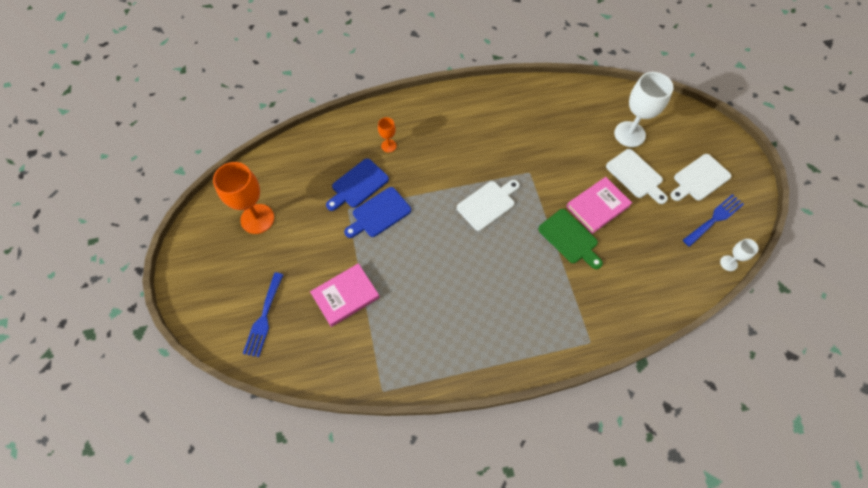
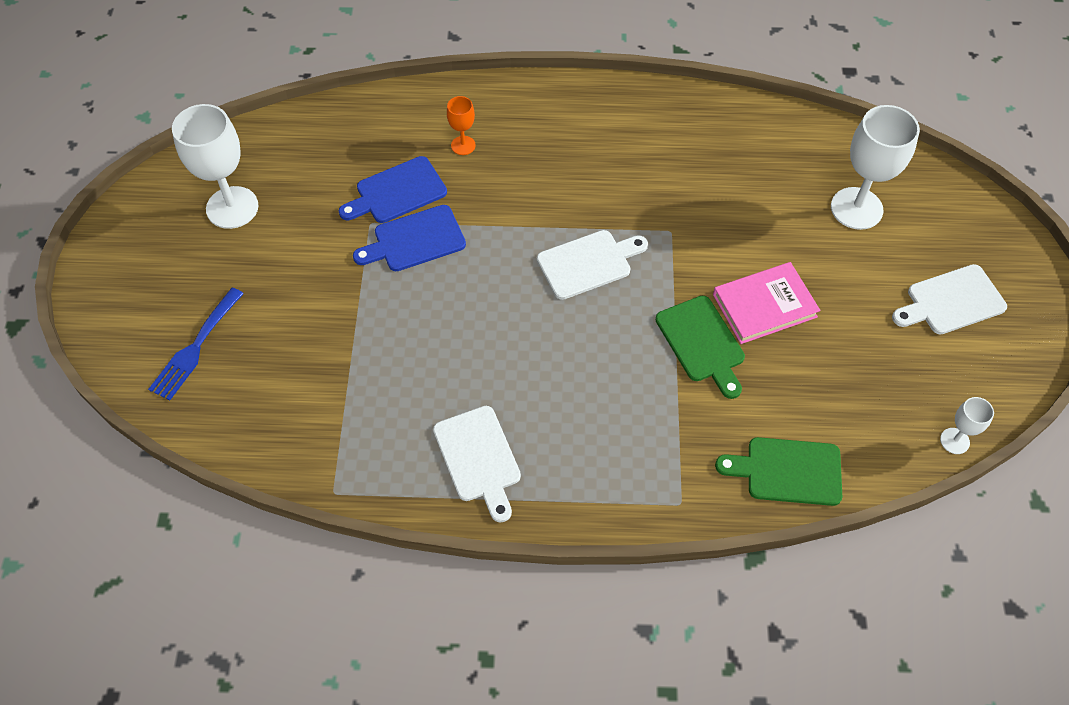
camera: 15 degrees right, 5 degrees down
orange goblet [213,162,274,234] -> white goblet [172,104,258,229]
pink book [310,263,380,327] -> none
white cutting board [606,149,668,204] -> white cutting board moved to [433,406,521,523]
blue fork [683,194,744,247] -> none
none -> green cutting board [715,437,842,506]

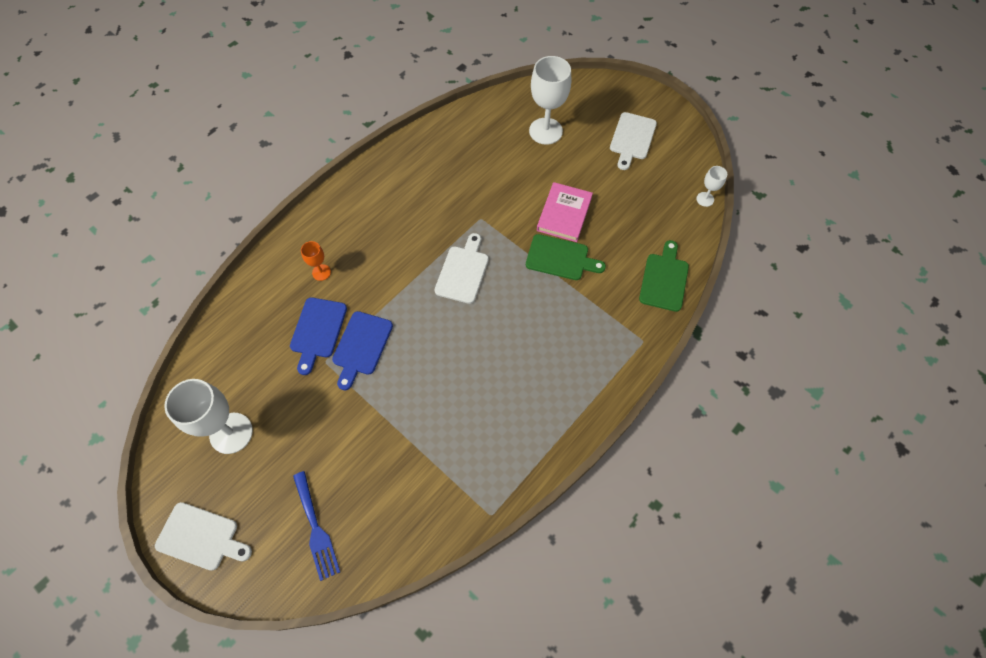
camera: 50 degrees left, 5 degrees up
white cutting board [433,406,521,523] -> white cutting board moved to [155,502,252,571]
green cutting board [715,437,842,506] -> green cutting board turned 150 degrees clockwise [639,240,689,312]

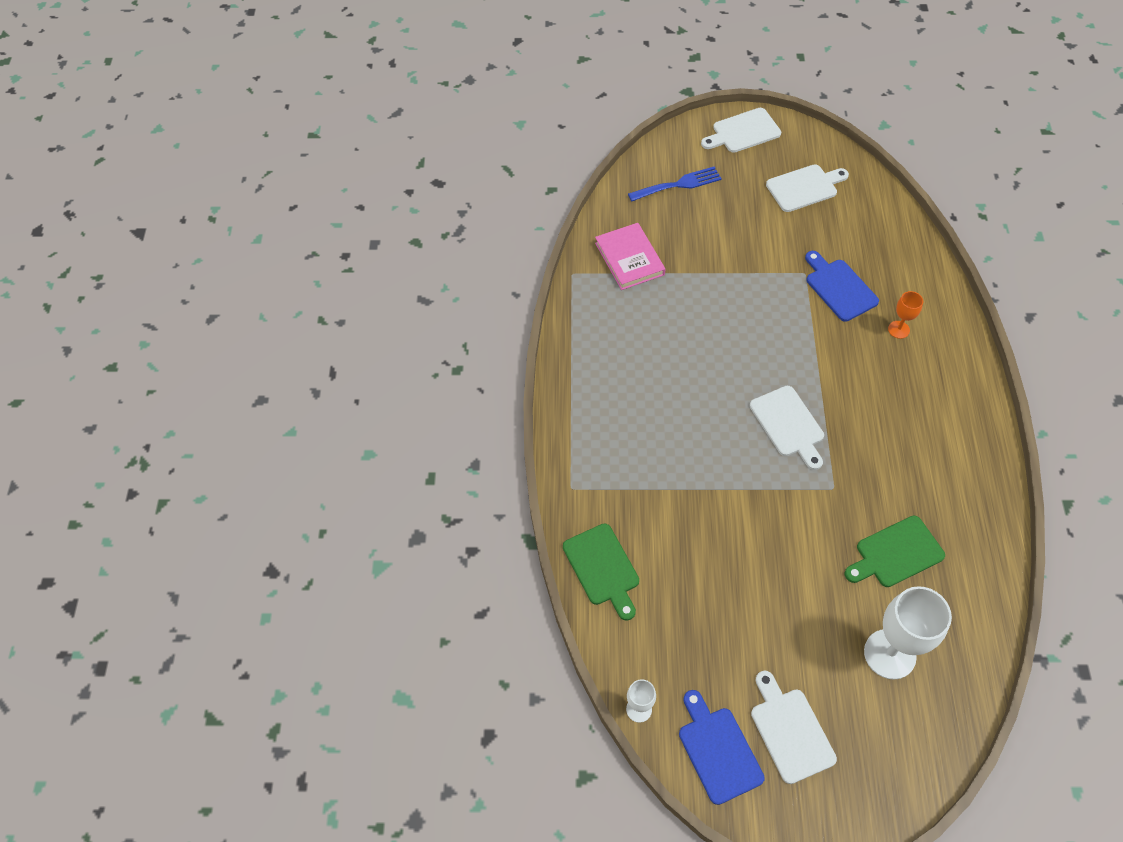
camera: 140 degrees right, 5 degrees down
white goblet [164,379,253,454] -> white cutting board [766,164,849,212]
blue fork [293,471,340,581] -> blue fork turned 135 degrees clockwise [628,166,722,201]
blue cutting board [332,311,393,390] -> blue cutting board moved to [679,690,765,805]
green cutting board [526,234,606,280] -> green cutting board moved to [845,516,945,587]
pink book [537,182,593,242] -> pink book moved to [595,223,666,290]

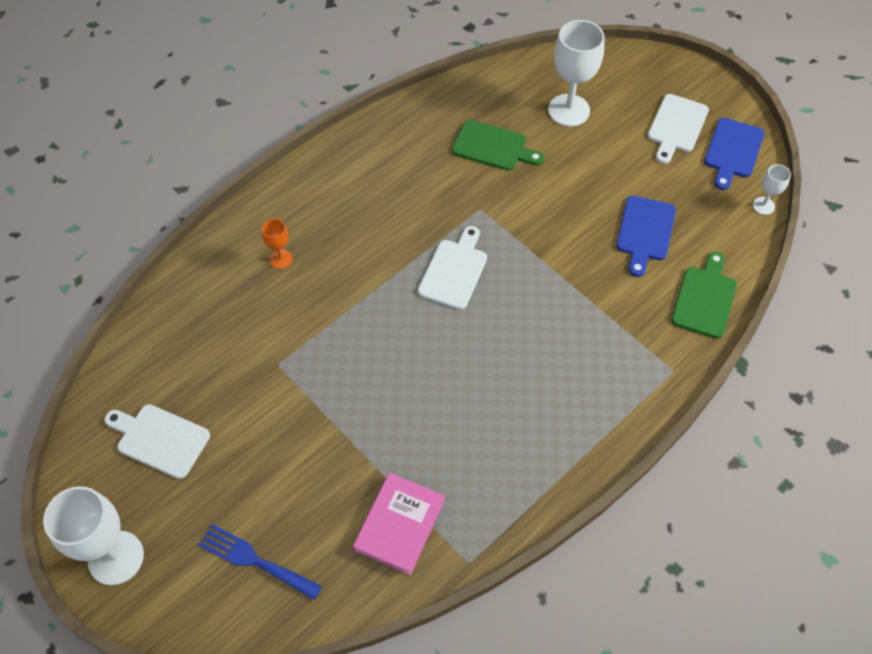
camera: 135 degrees left, 0 degrees up
white cutting board [701,108,781,153] -> white goblet [43,486,144,585]
blue cutting board [805,251,879,322] -> blue cutting board moved to [616,196,676,277]

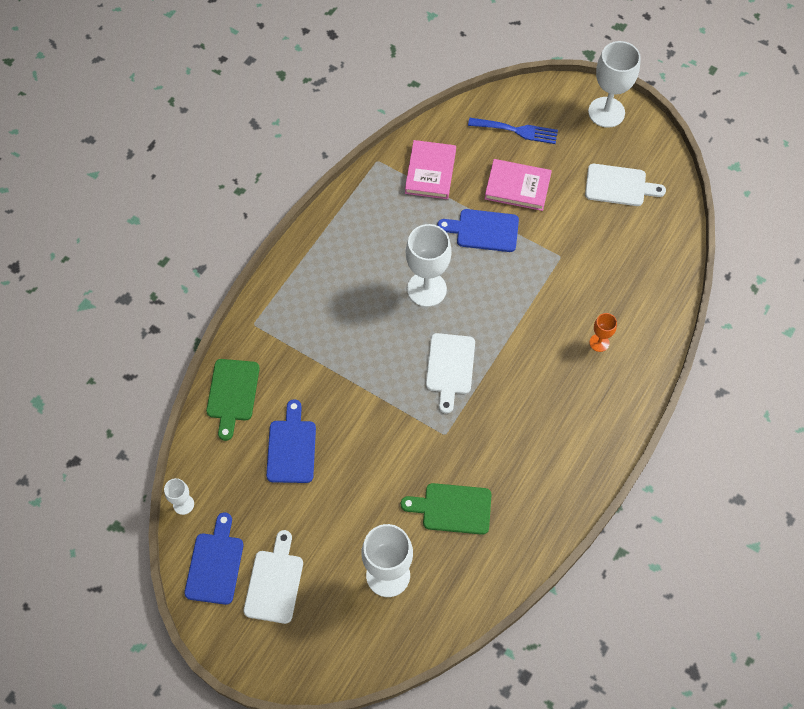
camera: 165 degrees right, 5 degrees up
none -> white goblet [406,224,452,307]
none -> blue cutting board [437,209,519,252]
none -> pink book [485,159,552,211]

